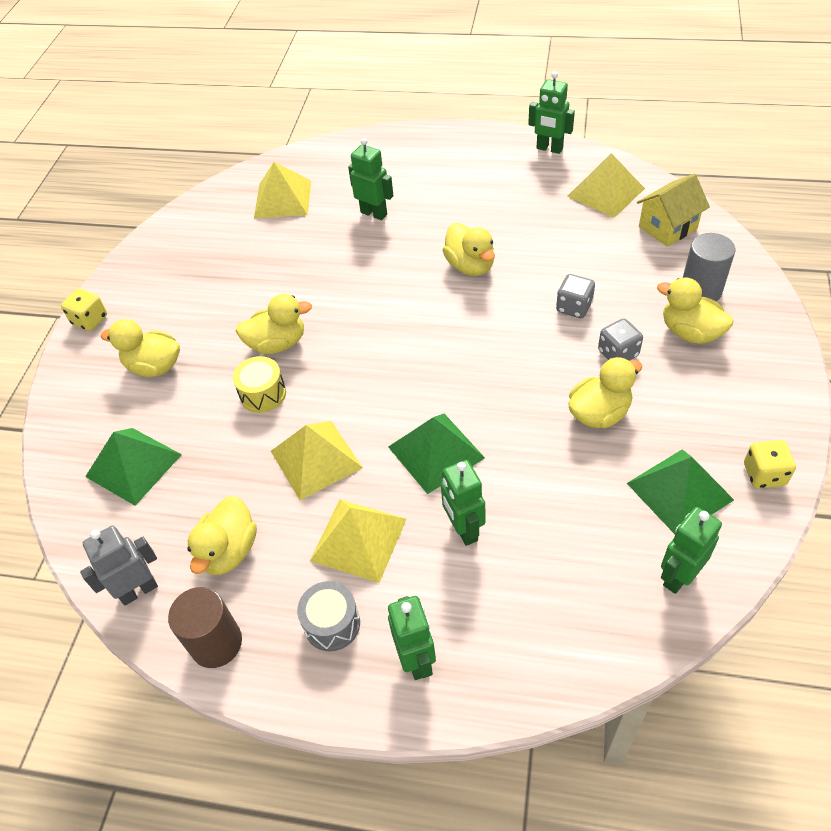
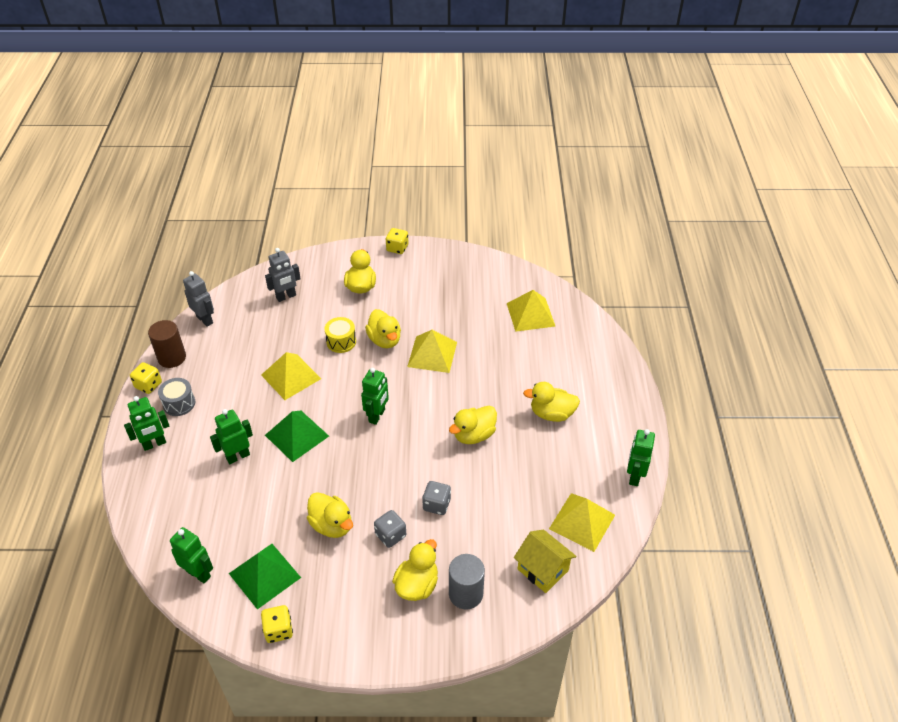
camera: 75 degrees right, 5 degrees down
green pyramid [85,428,182,506] -> grey robot [265,248,301,302]
yellow duck [187,496,257,575] -> yellow duck moved to [523,382,580,422]
yellow pyramid [310,499,406,583] -> yellow pyramid moved to [407,330,457,373]
green robot [348,138,394,220] -> green robot moved to [361,368,389,425]
none -> yellow dice [130,362,162,394]

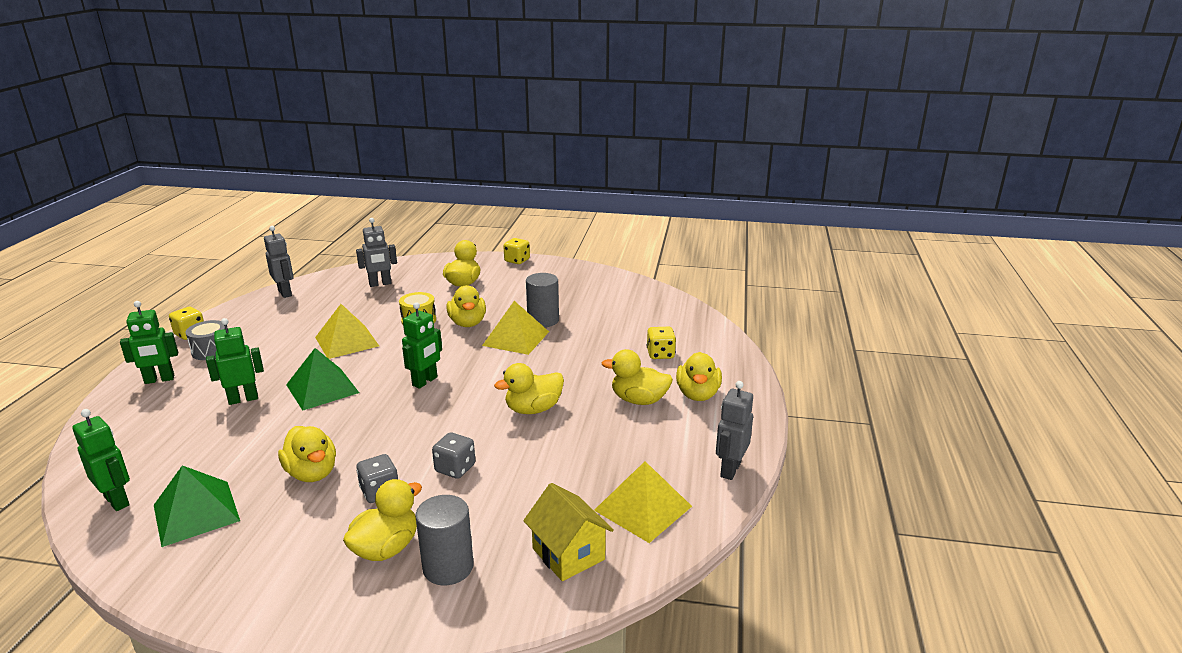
camera: 10 degrees right, 20 degrees down
brown cylinder [148,320,186,368] -> none
yellow dice [261,605,293,643] -> yellow dice moved to [647,327,676,359]
yellow pyramid [507,290,555,332] -> none
green robot [627,429,655,486] -> grey robot [716,381,753,480]
none -> grey cylinder [526,273,559,327]
none -> yellow duck [676,352,722,401]

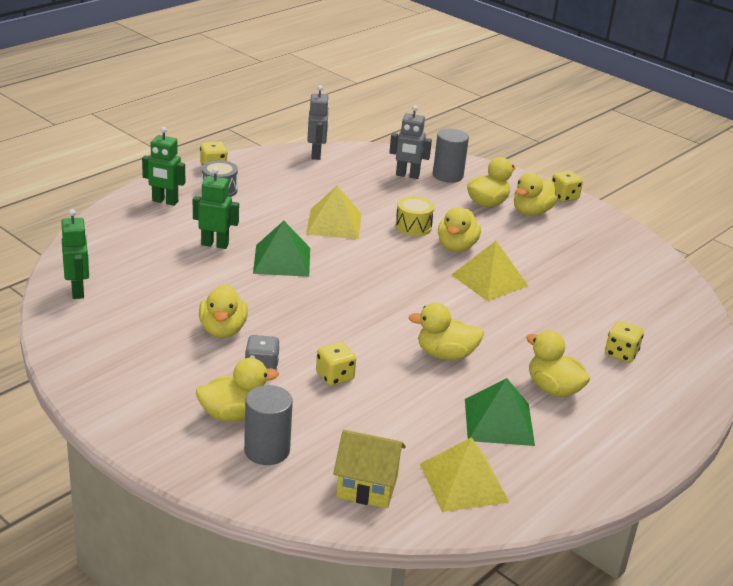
camera: 30 degrees right, 5 degrees up
green pyramid [154,465,240,547] -> green pyramid moved to [465,378,535,446]
green robot [402,302,442,389] -> none
grey dice [432,432,475,479] -> yellow dice [316,342,356,386]
yellow house [523,483,614,581] -> yellow house turned 75 degrees counterclockwise [333,430,406,508]
grey cylinder [526,273,559,327] -> grey cylinder moved to [433,129,469,183]
yellow duck [676,352,722,401] -> yellow duck moved to [514,173,557,216]
grey robot [716,381,753,480] -> none

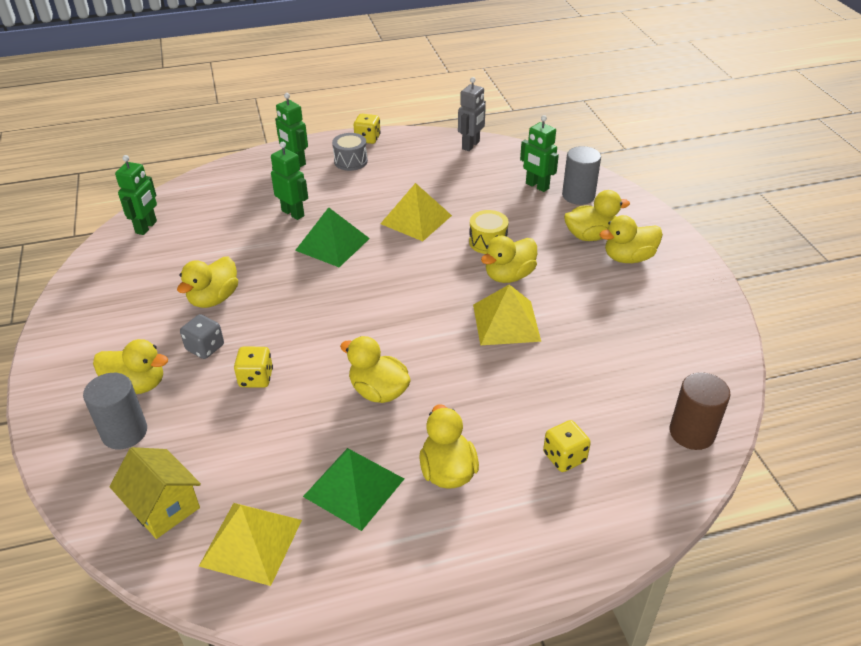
camera: 35 degrees right, 10 degrees up
grey robot [389,105,432,179] -> green robot [520,115,559,192]
yellow dice [552,171,583,202] -> none
none -> brown cylinder [669,372,730,450]

